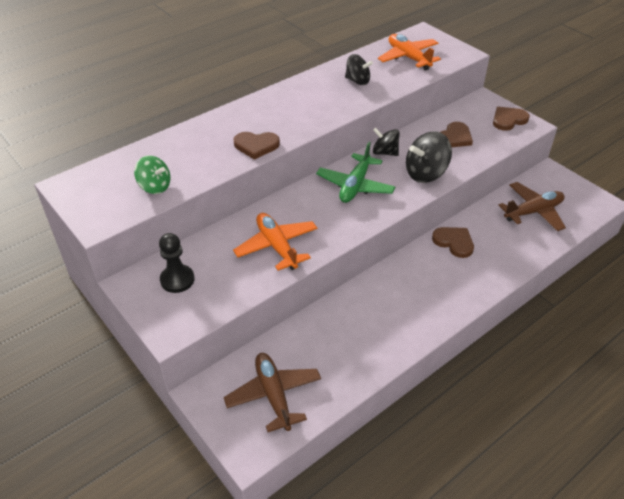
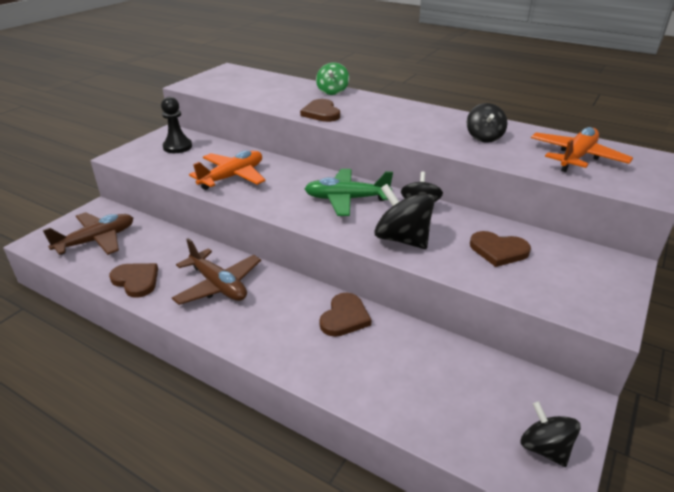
camera: 70 degrees right, 10 degrees down
green spinning top [134,156,170,194] -> green spinning top moved to [316,62,349,95]
brown heart [493,107,530,131] -> brown heart moved to [109,263,158,298]
brown plane [498,182,566,231] -> brown plane moved to [172,238,261,305]
none -> black spinning top [520,401,581,467]

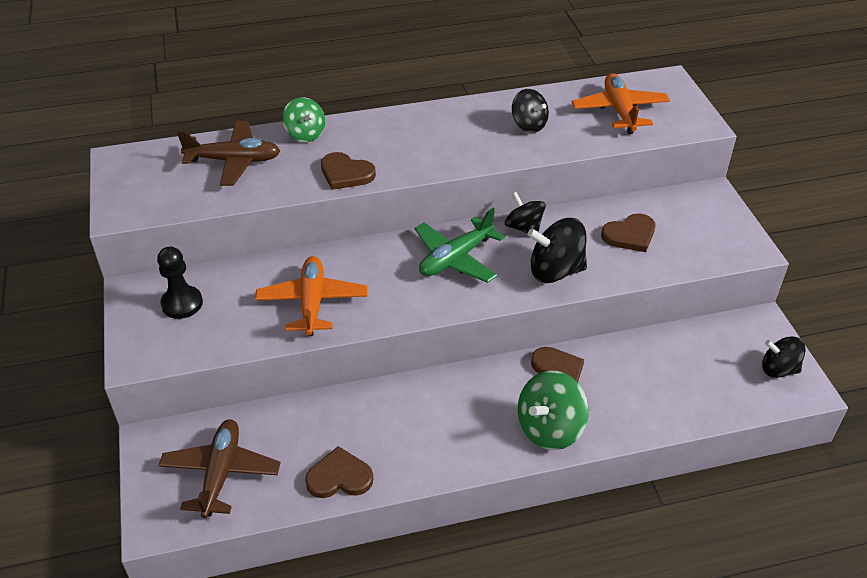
camera: 45 degrees left, 10 degrees up
brown plane [172,238,261,305] -> brown plane moved to [177,121,280,186]
none -> green spinning top [518,370,589,450]

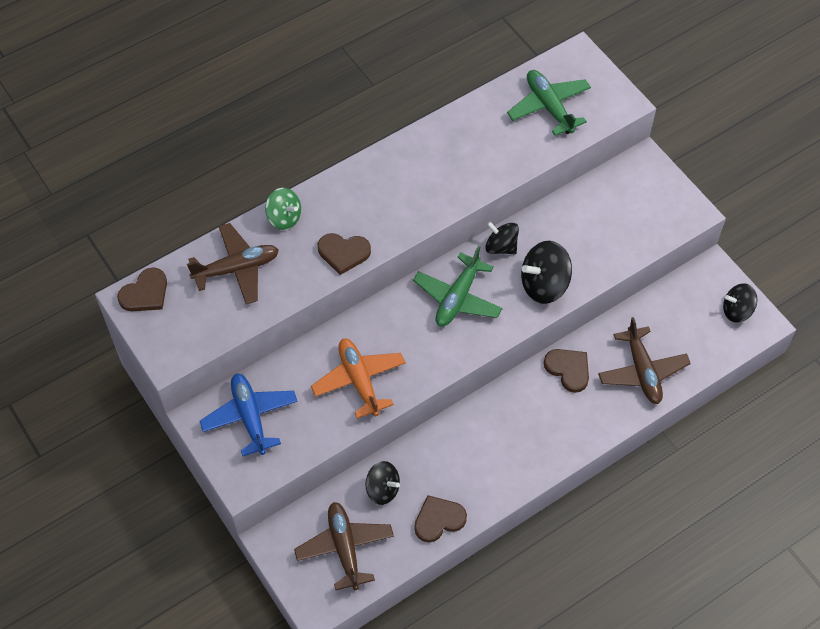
camera: 20 degrees left, 15 degrees up
black pawn [157,247,203,319] -> blue plane [200,374,298,456]
black spinning top [512,89,549,133] -> black spinning top moved to [366,461,400,505]
green spinning top [518,370,589,450] -> none
orange plane [572,73,670,134] -> green plane [507,70,591,136]
brown heart [601,213,655,252] -> brown heart moved to [117,267,167,311]
none -> brown plane [598,317,691,404]

